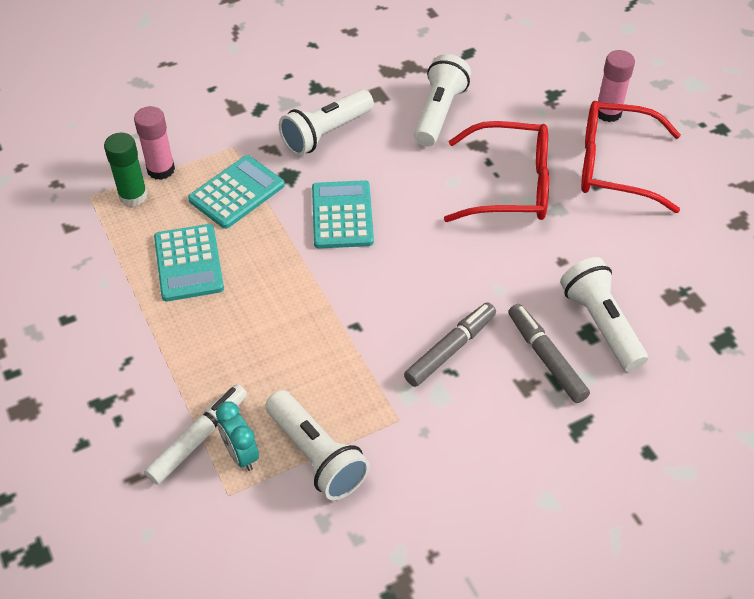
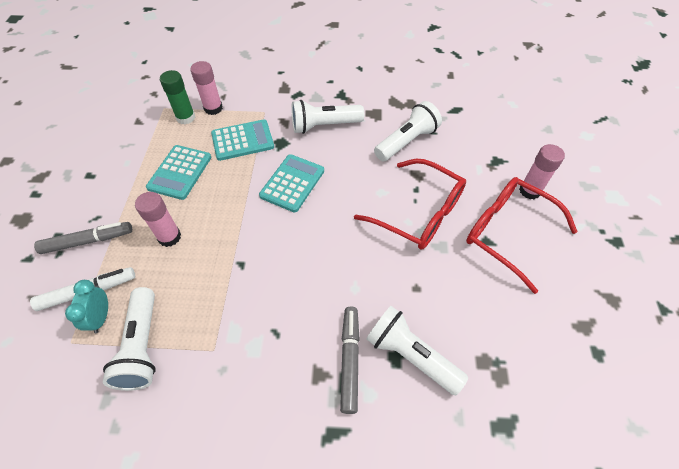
camera: 30 degrees right, 5 degrees up
grey marker [404,302,496,387] -> grey marker moved to [34,222,132,254]
white flashlight [560,257,648,371] -> white flashlight turned 60 degrees counterclockwise [366,306,468,395]
none -> pink glue stick [135,192,181,247]

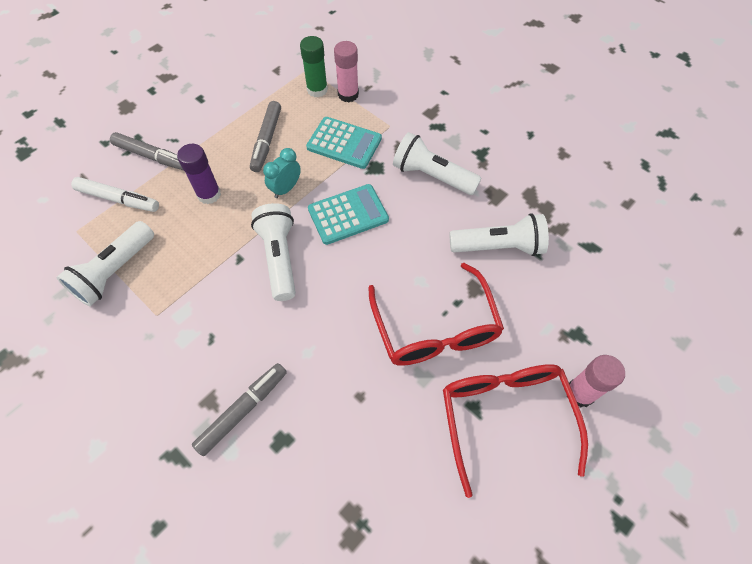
camera: 40 degrees right, 5 degrees up
turquoise clock [65,280,108,333] -> turquoise clock moved to [263,148,301,198]
pink glue stick [135,192,181,247] -> purple glue stick [177,144,221,204]
turquoise calculator [146,145,211,200] -> grey marker [250,101,281,172]
white flashlight [366,306,468,395] -> white flashlight moved to [251,203,296,301]

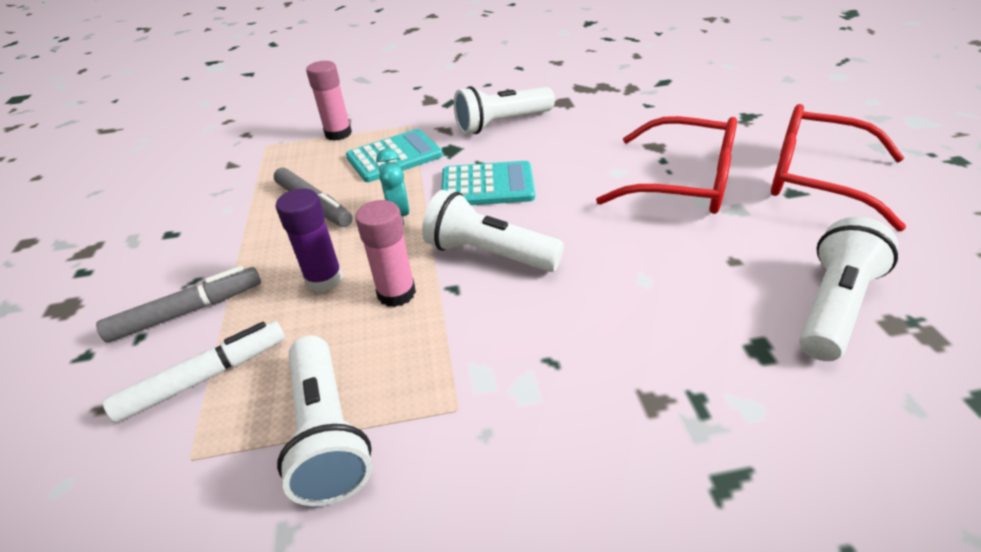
camera: 50 degrees left, 20 degrees down
grey marker [192,363,287,456] -> none
green glue stick [300,36,328,98] -> none
turquoise calculator [308,184,389,245] -> turquoise calculator turned 75 degrees clockwise [441,161,535,205]
white flashlight [449,213,549,256] -> white flashlight moved to [799,217,898,361]
pink glue stick [567,355,625,407] -> pink glue stick moved to [355,200,416,307]

